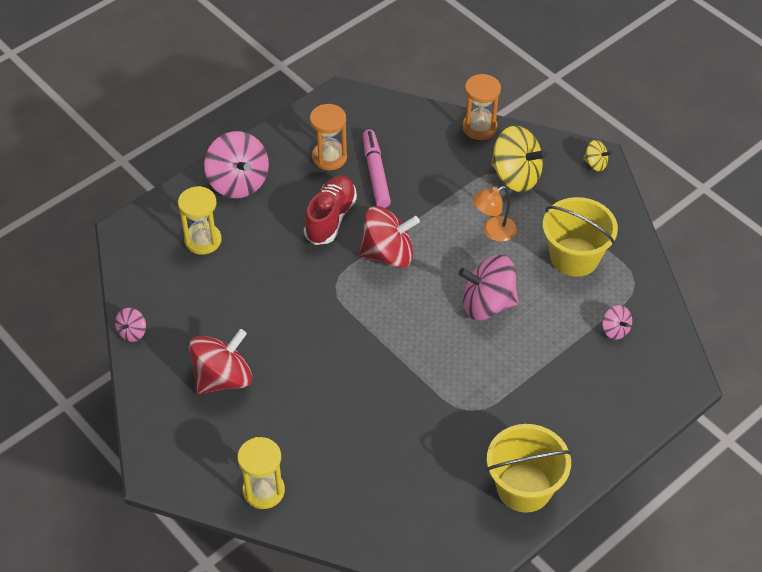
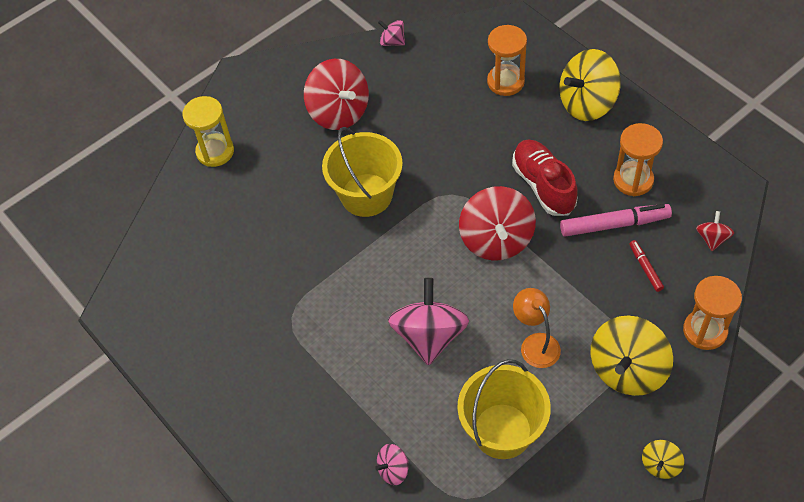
camera: 95 degrees right, 5 degrees up
yellow hourglass [178,186,222,255] -> orange hourglass [487,25,527,96]
pink spinning top [204,131,269,198] -> yellow spinning top [560,49,621,121]
red shoe [304,175,357,245] -> red shoe turned 135 degrees counterclockwise [512,140,578,216]
yellow bucket [486,424,572,513] -> yellow bucket moved to [322,127,403,217]
none -> red marker [629,240,664,292]
none -> red spinning top [696,211,734,251]

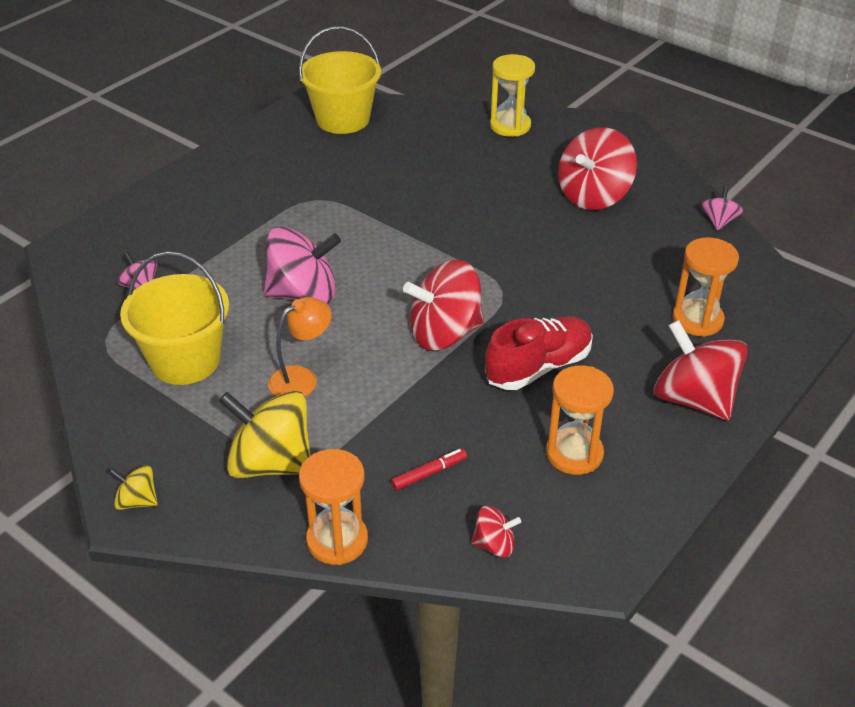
camera: 75 degrees right, 15 degrees down
yellow bucket [322,127,403,217] -> yellow bucket moved to [299,26,381,134]
yellow spinning top [560,49,621,121] -> red spinning top [654,320,748,420]
pink marker [560,204,672,237] -> none

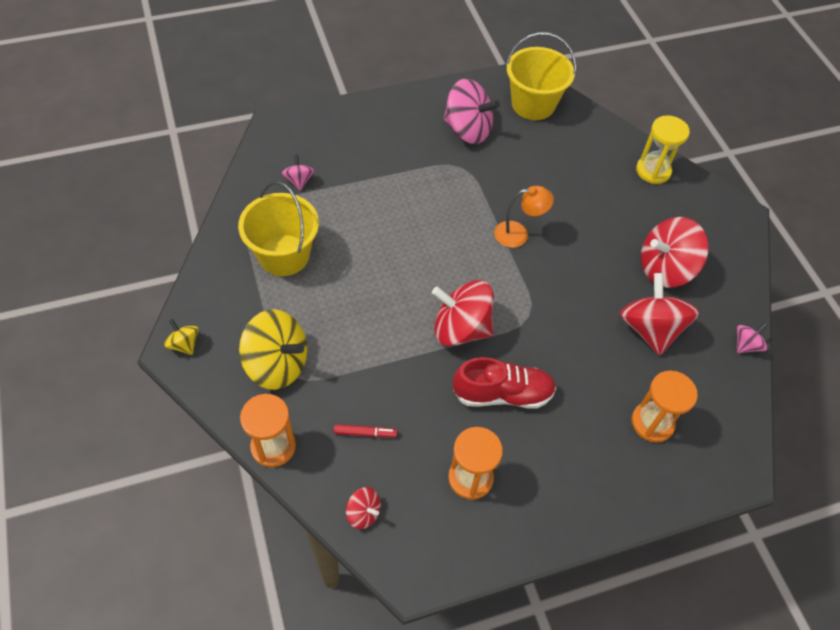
camera: 30 degrees right, 15 degrees up
yellow spinning top [219,391,311,478] -> yellow spinning top turned 150 degrees clockwise [239,309,307,390]
pink spinning top [264,227,341,304] -> pink spinning top moved to [443,79,500,144]
orange lamp [268,297,332,396] -> orange lamp moved to [494,186,554,248]
red spinning top [654,320,748,420] -> red spinning top moved to [620,273,699,356]

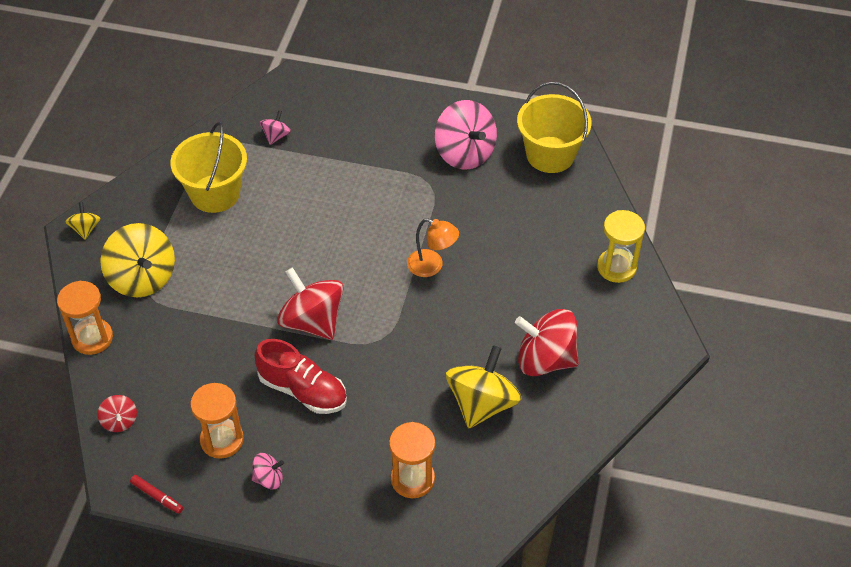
camera: 35 degrees right, 5 degrees down
red marker [334,424,397,438] -> red marker moved to [130,475,183,514]
red spinning top [620,273,699,356] -> yellow spinning top [446,345,521,428]
pink spinning top [737,323,767,353] -> pink spinning top moved to [252,453,284,489]

